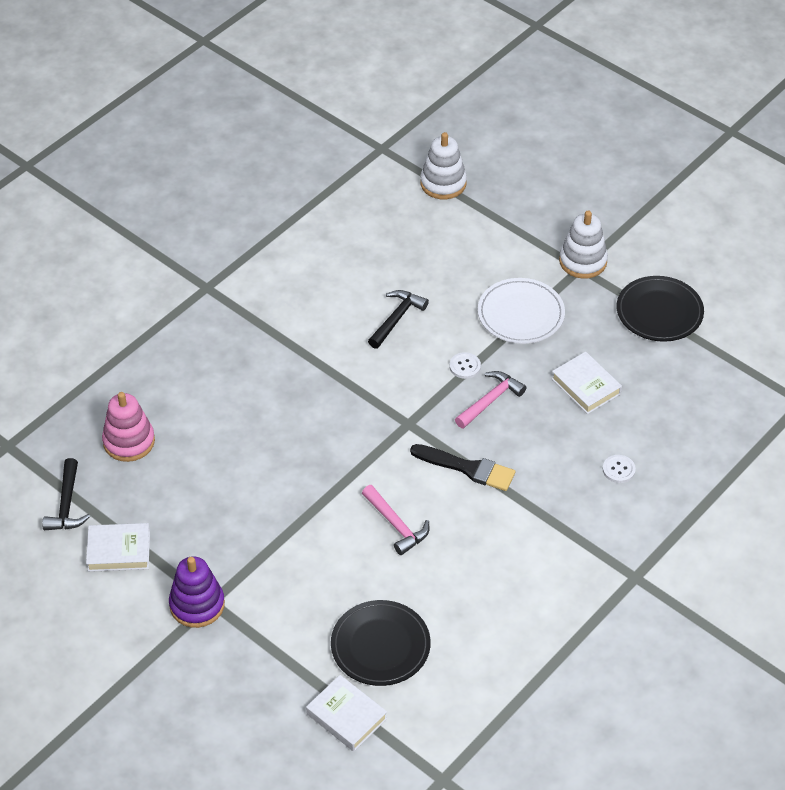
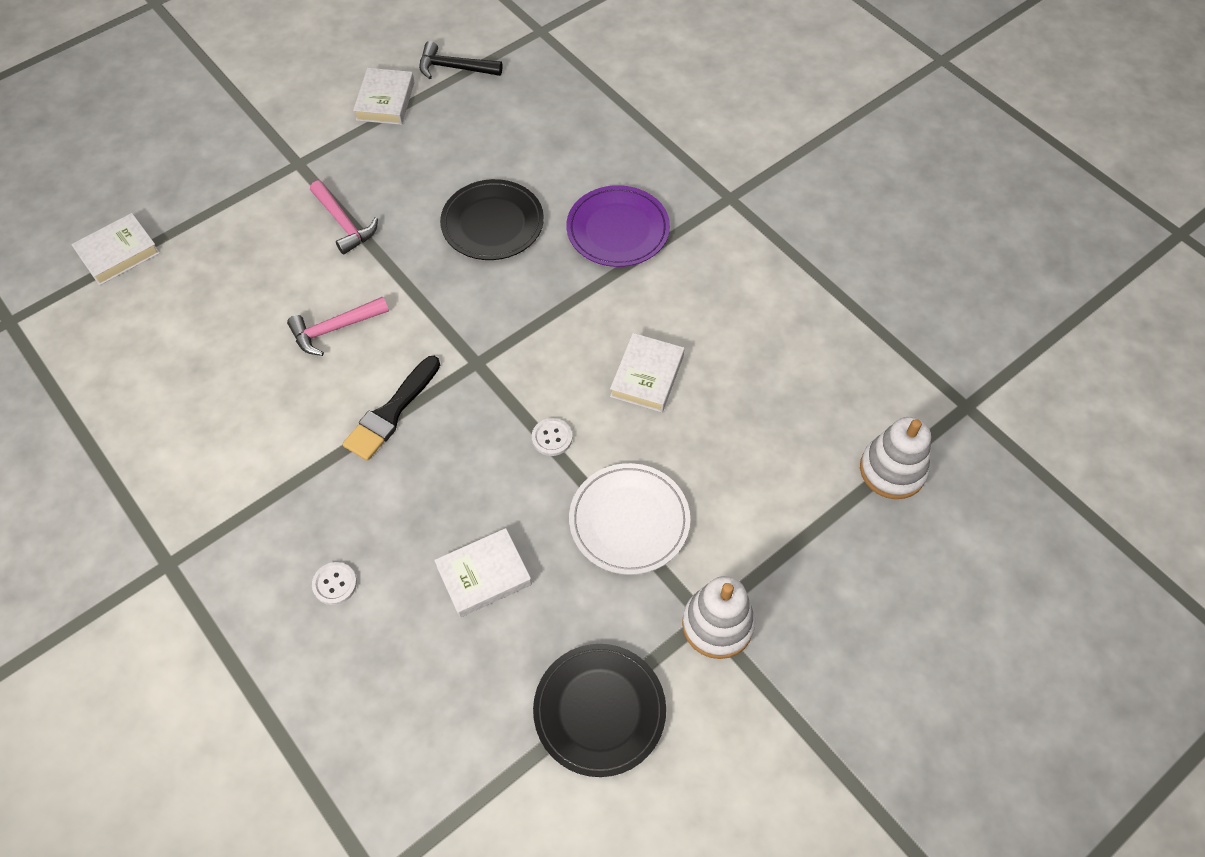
camera: 100 degrees right, 10 degrees up
pink stacking toy [102,392,155,462] -> none
purple stacking toy [169,556,225,628] -> none
black plate [331,600,431,686] -> black plate moved to [440,179,544,260]
black hammer [368,290,429,349] -> white book [610,333,684,412]
pink hammer [455,371,527,429] -> pink hammer moved to [310,181,378,255]
none -> purple plate [566,185,670,267]

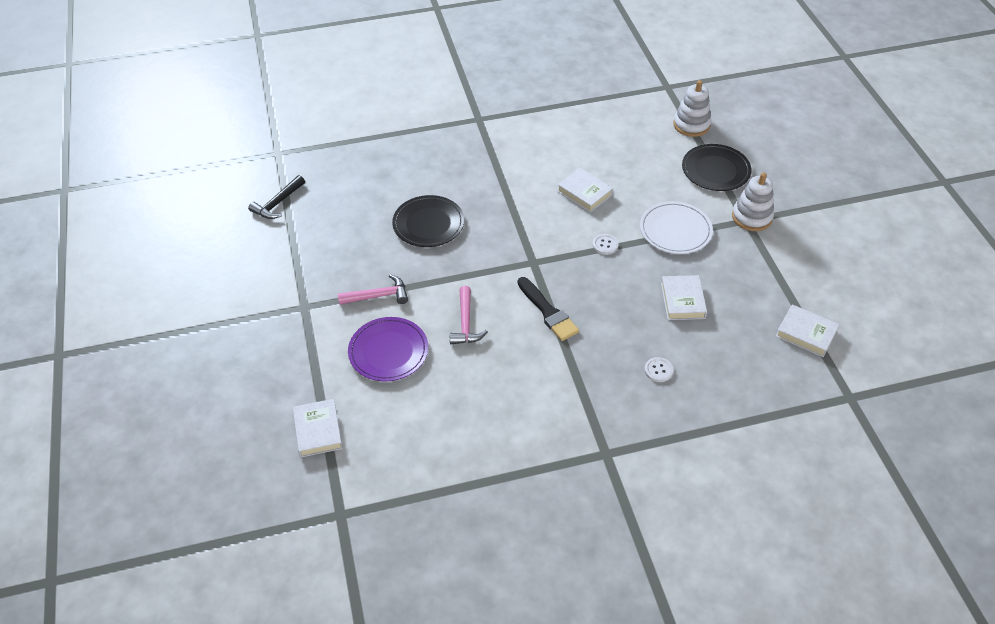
camera: 65 degrees left, 10 degrees down
white book [353,68,414,125] -> white book moved to [776,304,839,357]
black plate [533,644,666,777] -> black plate moved to [682,144,752,191]
purple plate [566,185,670,267] -> purple plate moved to [348,317,428,381]

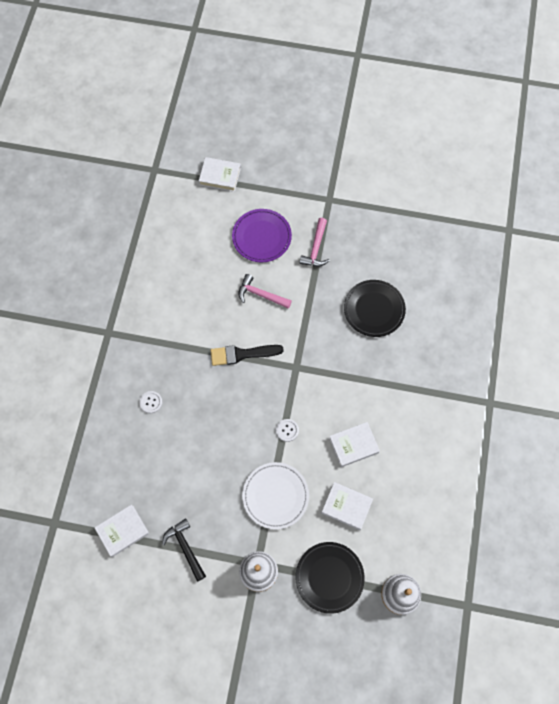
camera: 115 degrees right, 20 degrees up
black hammer [248,175,305,219] -> black hammer moved to [162,518,206,581]
white book [661,275,707,320] -> white book moved to [322,482,373,530]

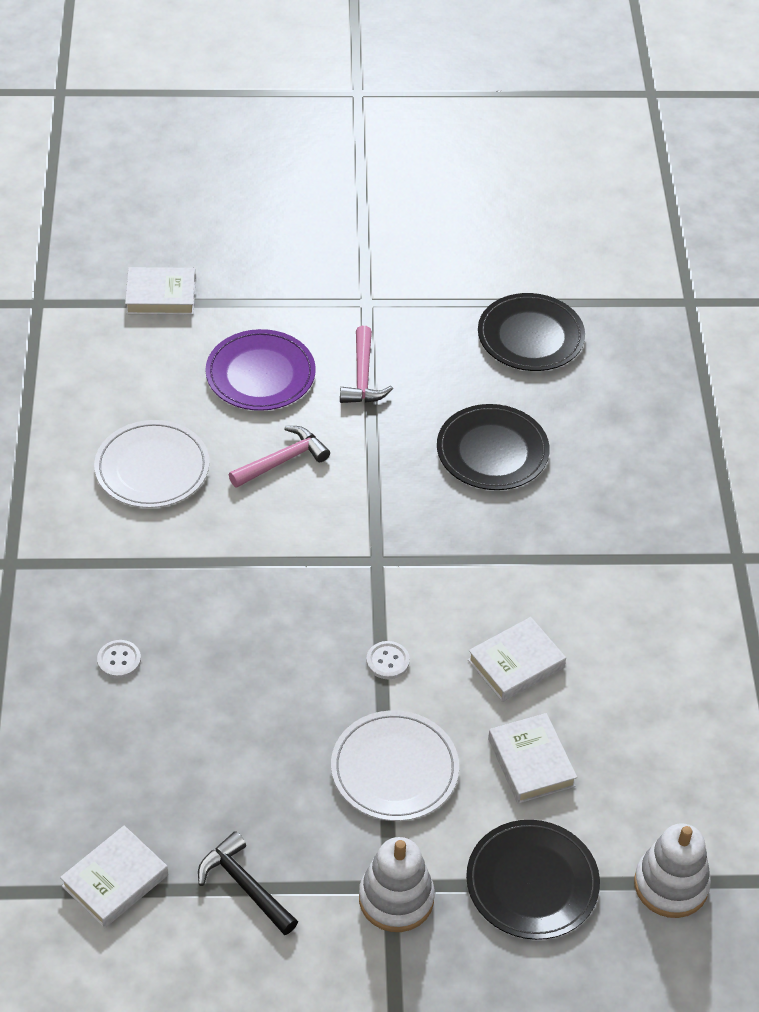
camera: 15 degrees left, 20 degrees down
black brush [210,345,284,366] -> none
pink hammer [238,274,292,309] -> pink hammer turned 135 degrees clockwise [229,426,330,488]
white book [322,482,373,530] -> white book turned 60 degrees clockwise [488,713,577,804]
none -> white plate [94,420,209,508]
none -> black plate [478,293,585,371]

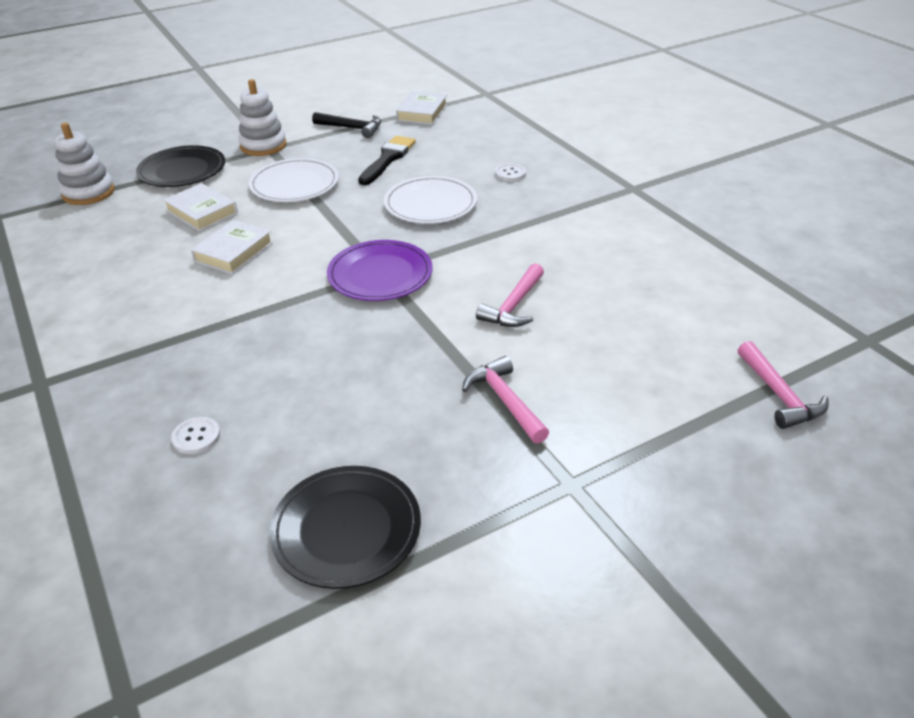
camera: 155 degrees right, 10 degrees down
white plate [94,420,209,508] -> white plate moved to [384,176,477,224]
white book [125,267,196,315] -> pink hammer [738,341,828,429]
purple plate [206,329,316,411] -> purple plate moved to [327,240,433,301]
white button [366,641,410,679] -> white button moved to [171,417,220,454]
black plate [437,404,550,490] -> none
none -> black brush [358,136,416,185]

